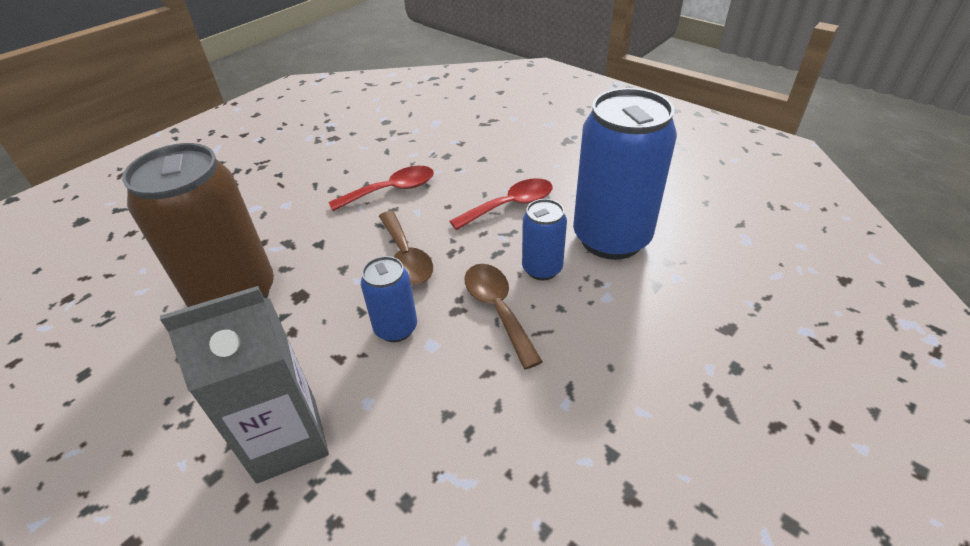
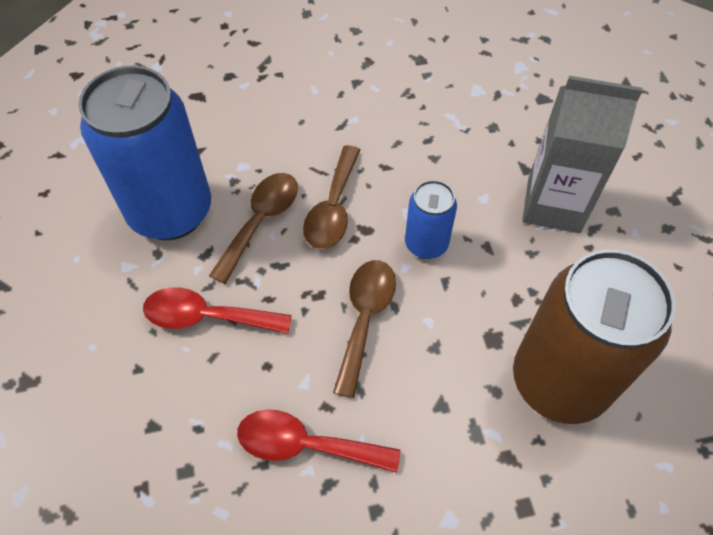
camera: 145 degrees left, 15 degrees up
blue can [522,199,567,280] -> brown spoon [209,173,298,284]

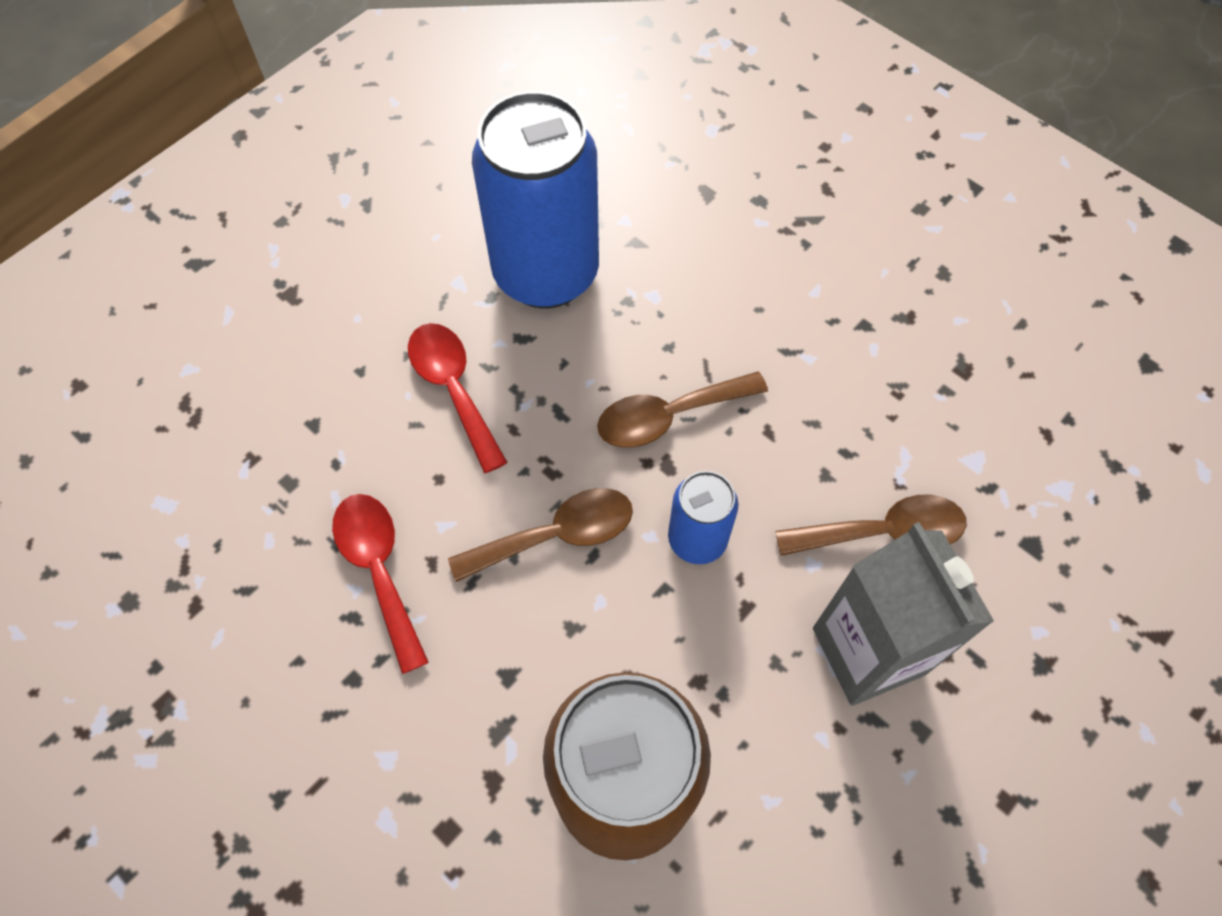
camera: 55 degrees right, 5 degrees up
brown spoon [209,173,298,284] -> brown spoon moved to [775,495,967,556]

